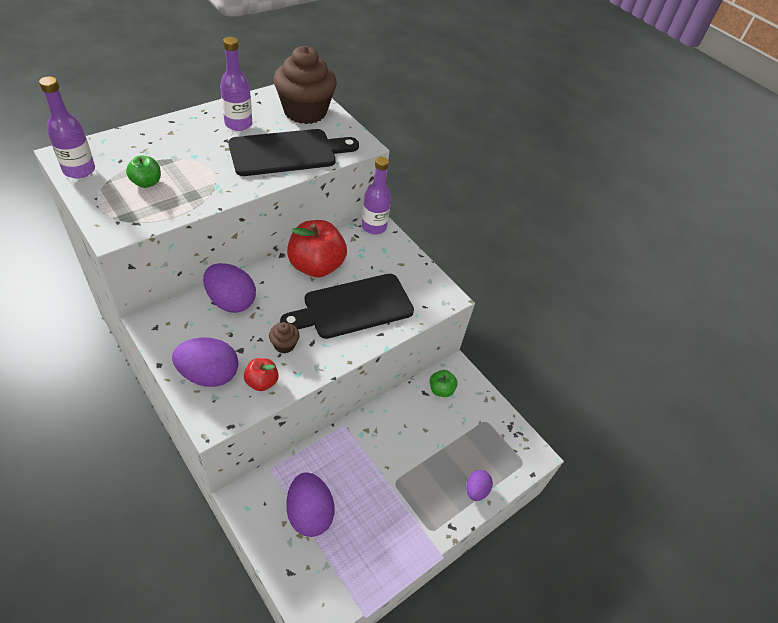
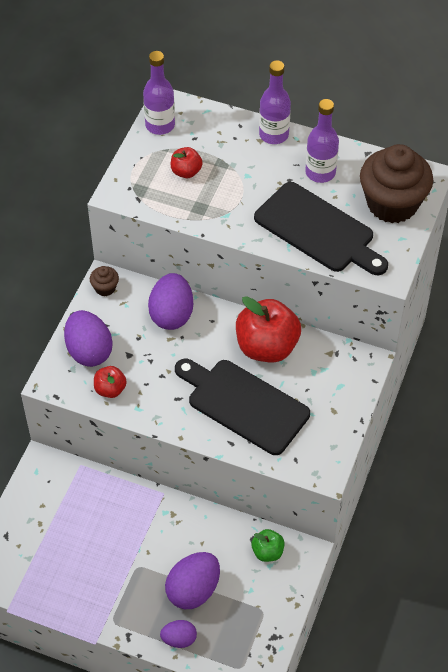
camera: 65 degrees right, 5 degrees up
green apple [126,156,161,188] -> red apple [171,147,203,178]
brown cupcake [269,322,299,353] -> brown cupcake moved to [90,266,119,296]
purple egg [287,472,334,537] -> purple egg moved to [165,552,220,609]
purple bottle [362,157,391,234] -> purple bottle moved to [259,60,291,144]

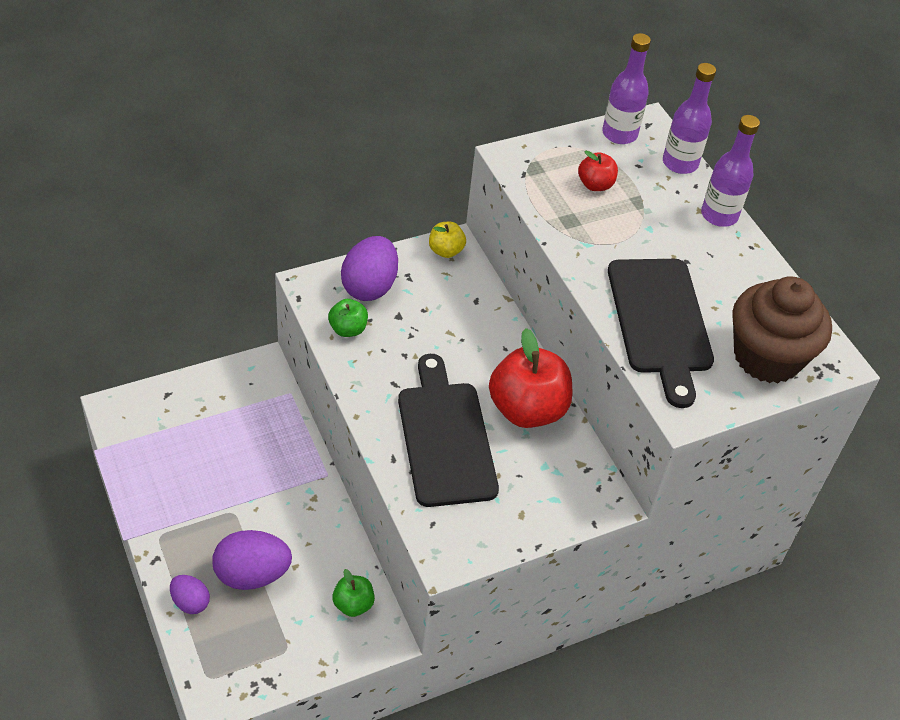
camera: 40 degrees right, 5 degrees down
brown cupcake [90,266,119,296] -> yellow apple [429,222,466,258]
red apple [94,366,127,398] -> green apple [328,299,368,337]
purple egg [148,273,193,330] -> none
purple bottle [305,99,339,183] -> purple bottle moved to [663,63,716,174]

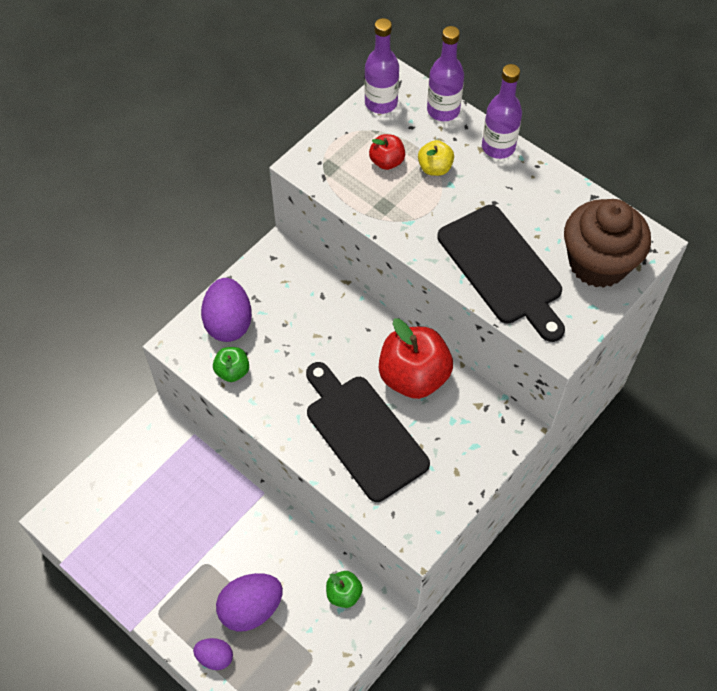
camera: 20 degrees left, 10 degrees up
yellow apple [429,222,466,258] -> yellow apple moved to [418,140,454,176]

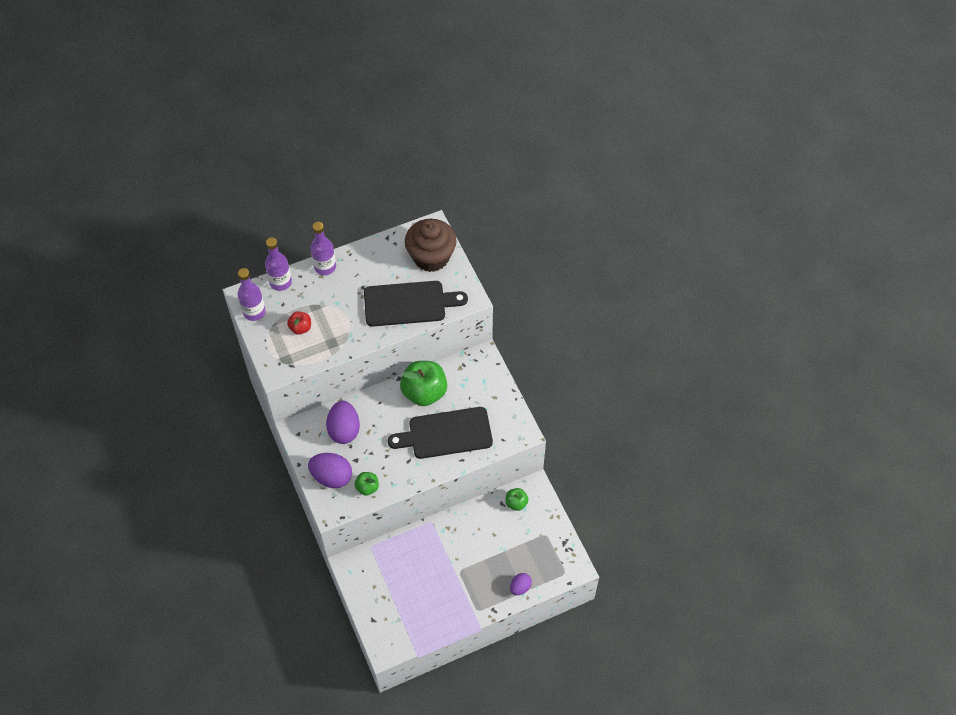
camera: 65 degrees left, 0 degrees up
purple egg [216,573,283,632] -> purple egg moved to [326,401,360,444]
red apple [379,318,453,399] -> green apple [400,361,447,406]
yellow apple [418,140,454,176] -> none

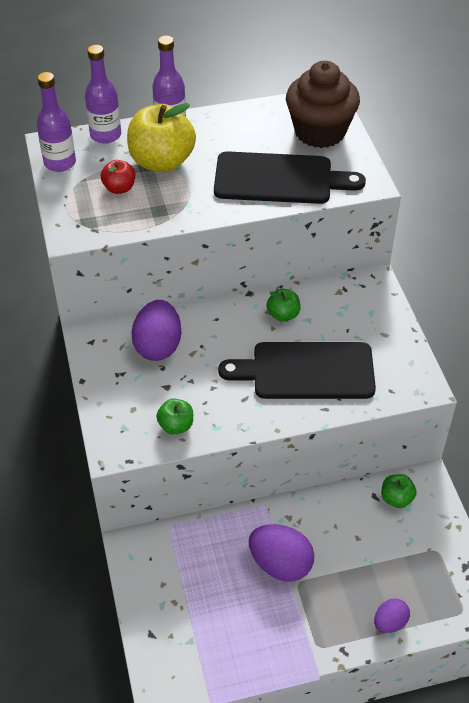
camera: 10 degrees right, 10 degrees down
purple egg [308,453,352,488] -> purple egg moved to [249,524,314,582]
green apple [400,361,447,406] -> green apple [267,289,301,322], size x0.50
none -> yellow apple [127,103,196,172]

